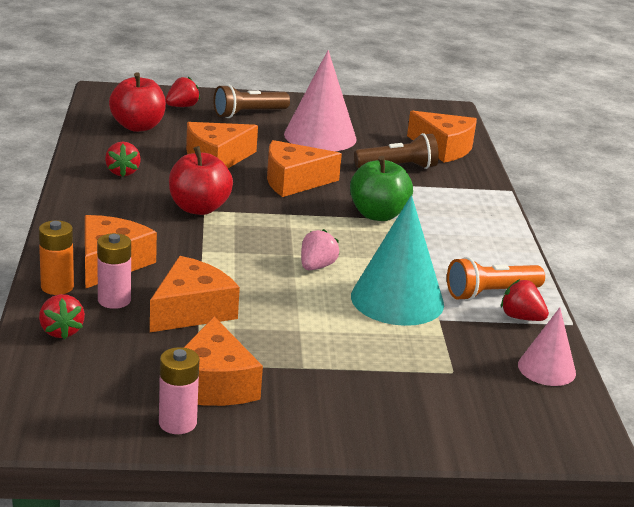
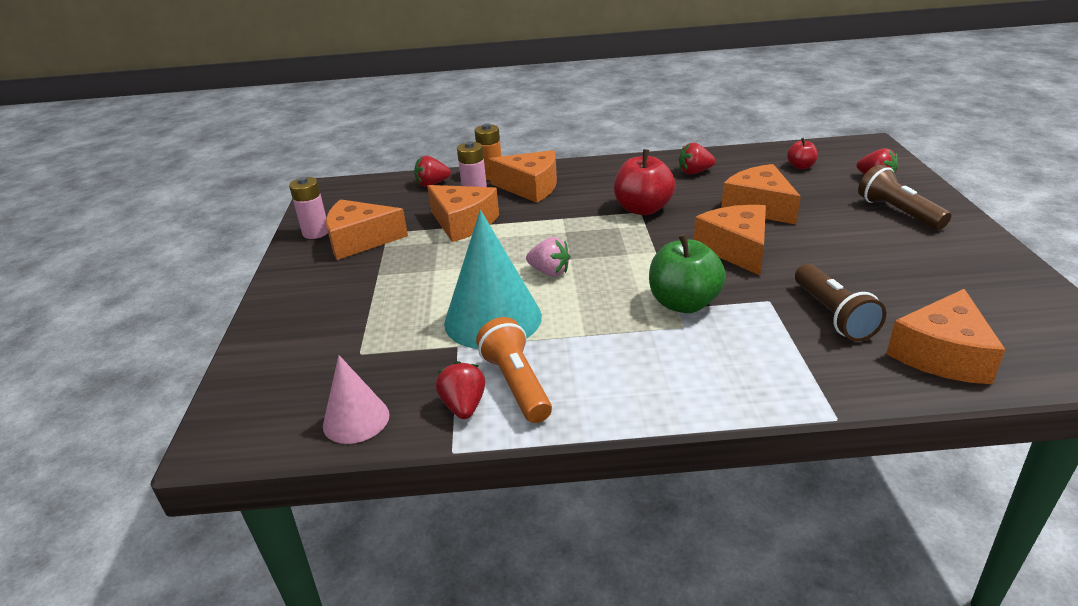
camera: 95 degrees right, 5 degrees up
red apple [109,72,166,132] -> red apple [787,138,818,169], size x0.52
pink cone [284,50,357,151] -> none
red strawberry [501,279,549,321] -> red strawberry turned 45 degrees counterclockwise [436,361,485,419]

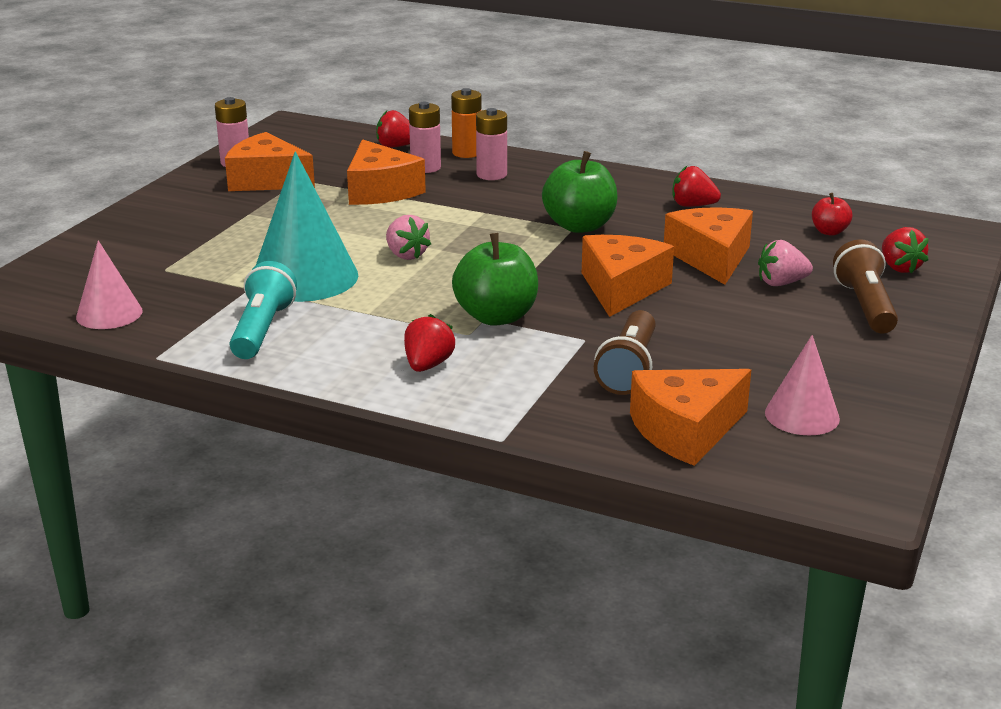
camera: 25 degrees right, 5 degrees down
red strawberry [436,361,485,419] -> red strawberry moved to [404,314,455,372]
orange flashlight [476,317,552,423] -> turquoise flashlight [230,261,297,359]
orange cheese [488,150,557,203] -> pink battery [476,108,507,180]
red apple [614,149,675,215] -> green apple [542,151,618,233]
none -> pink strawberry [758,240,813,286]
none -> pink cone [765,335,840,435]

